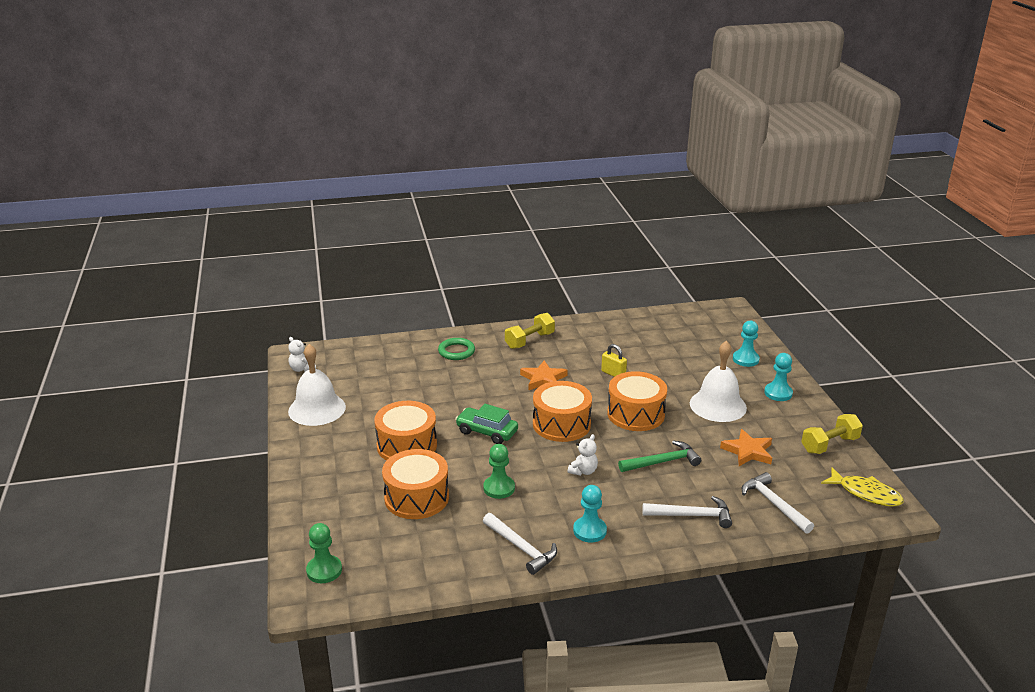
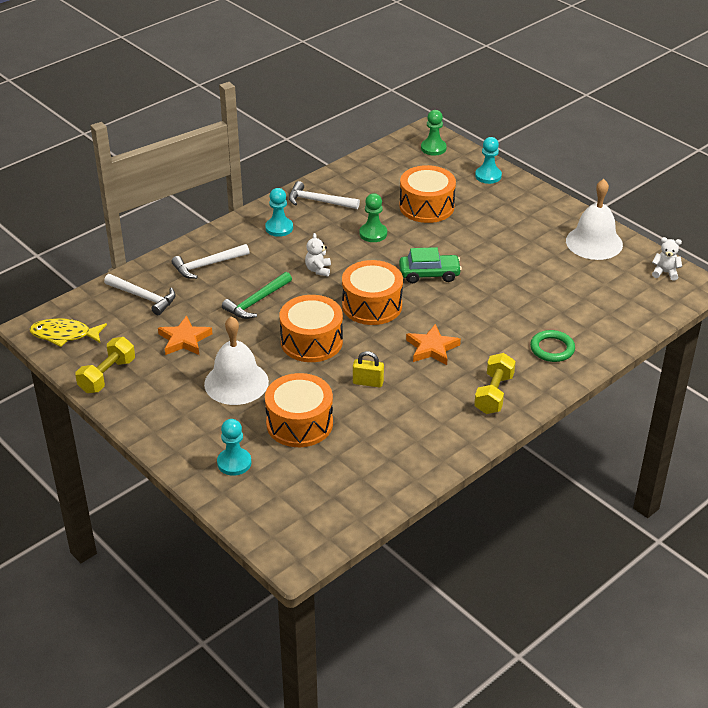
camera: 150 degrees right, 10 degrees up
orange drum [374,401,437,461] -> orange drum moved to [265,373,333,447]
turquoise pawn [764,353,793,401] -> turquoise pawn moved to [475,137,502,184]

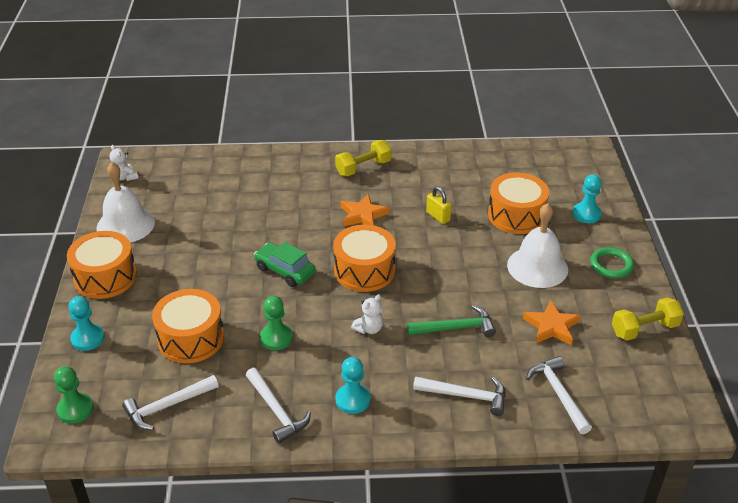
camera: 140 degrees left, 0 degrees up
yellow fish [30,318,107,347] -> none
orange drum [279,295,343,362] -> orange drum moved to [67,231,137,299]
green ring [530,330,575,362] -> green ring moved to [590,247,634,279]
none -> white hammer [122,375,219,430]

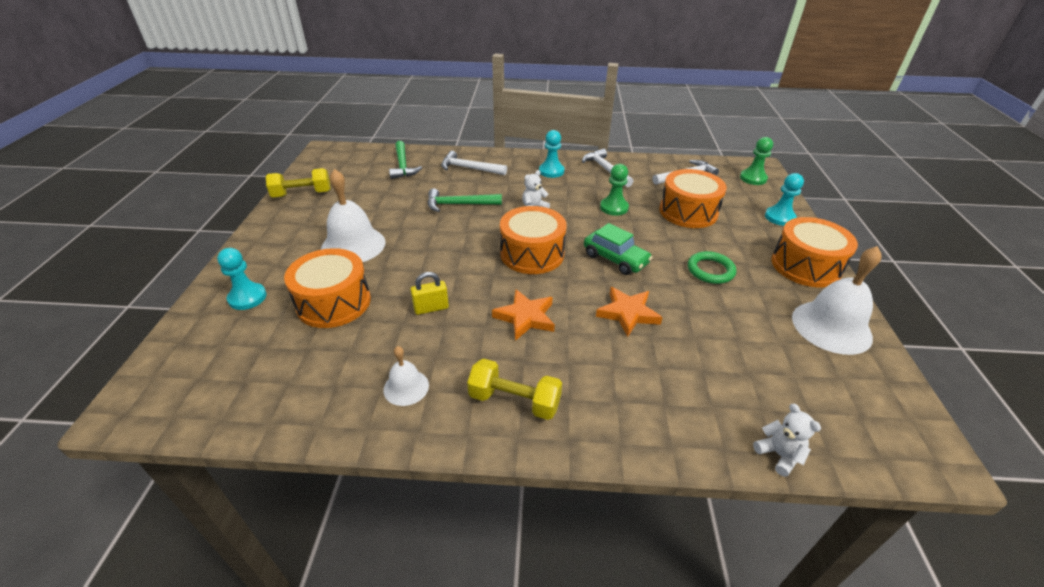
camera: 175 degrees left, 0 degrees up
white teddy bear [110,145,138,181] -> white teddy bear moved to [753,404,821,477]
yellow dumbbell [335,140,391,176] -> yellow dumbbell turned 45 degrees clockwise [467,359,562,420]
yellow padlock [426,186,451,224] -> yellow padlock turned 75 degrees counterclockwise [410,272,449,315]
orange star [523,300,581,345] -> orange star moved to [596,287,663,337]
white hammer [526,356,592,434] -> green hammer [389,141,422,179]
green ring [590,247,634,279] -> green ring moved to [688,251,736,284]
none -> white bell [383,346,429,406]

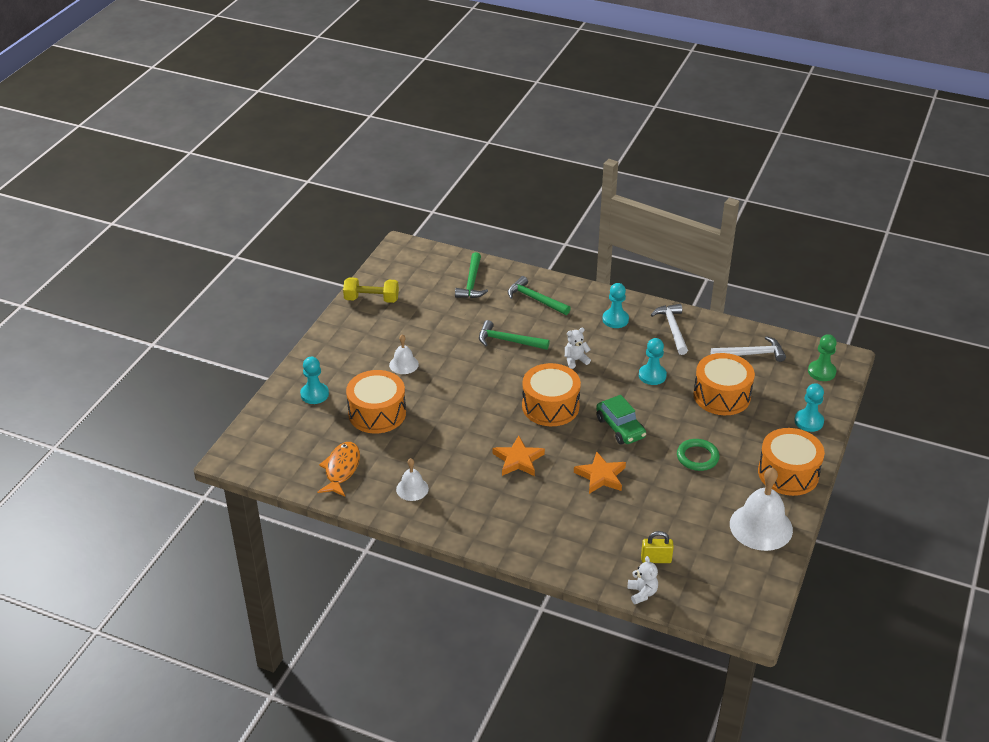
camera: 20 degrees right, 0 degrees up
white bell [321,169,385,262] -> white bell [389,334,419,374], size x0.53
yellow padlock [410,272,449,315] -> yellow padlock moved to [641,531,674,563]
white hammer [441,151,507,175] -> green hammer [508,276,571,315]
yellow dumbbell [467,359,562,420] -> none
green pawn [600,164,629,216] -> turquoise pawn [639,338,667,385]
none -> orange fish [317,442,360,497]

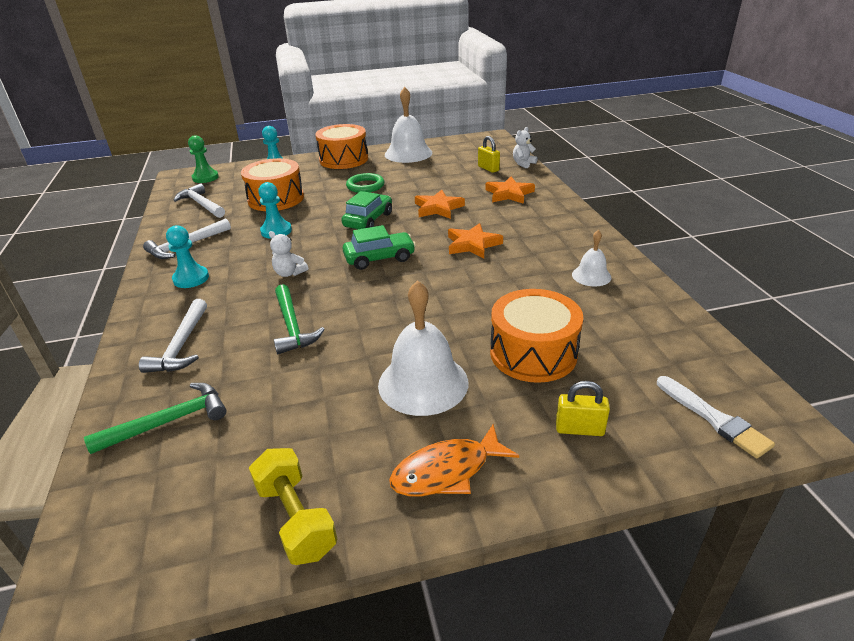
camera: 125 degrees left, 5 degrees down
turquoise pawn [300,357,329,404] -> yellow padlock [556,381,610,436]
orange fish [317,442,360,497] -> orange fish moved to [389,424,519,496]
white bell [389,334,419,374] -> white bell [378,280,468,416], size x1.88
green hammer [508,276,571,315] -> white hammer [139,299,207,373]
orange drum [522,363,581,426] -> green car [342,225,416,270]
none -> orange star [485,177,535,204]
none -> white brush [657,376,775,458]

